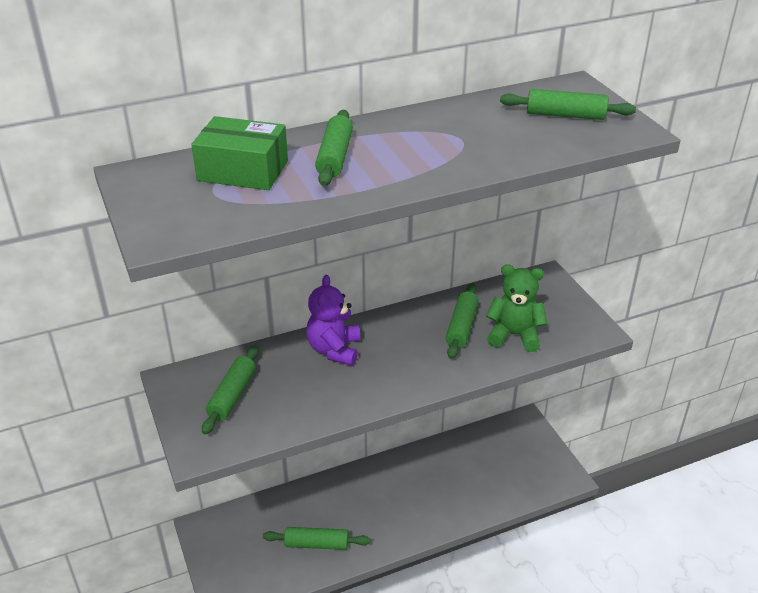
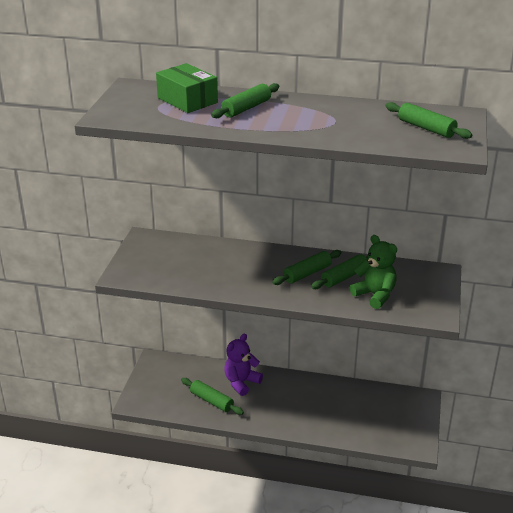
camera: 35 degrees right, 5 degrees down
green rolling pin [202,345,259,434] -> green rolling pin moved to [272,250,342,285]
purple teddy bear [306,275,360,366] -> purple teddy bear moved to [224,334,263,396]

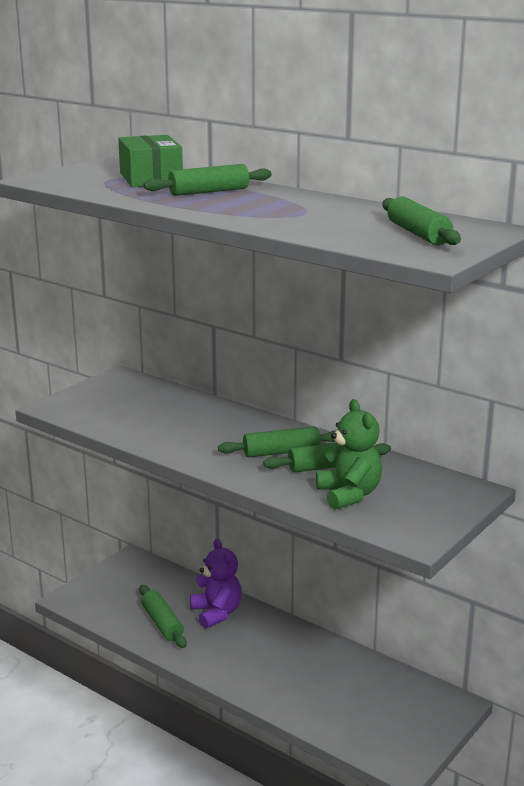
camera: 25 degrees right, 10 degrees down
purple teddy bear [224,334,263,396] -> purple teddy bear turned 90 degrees clockwise [190,539,242,628]

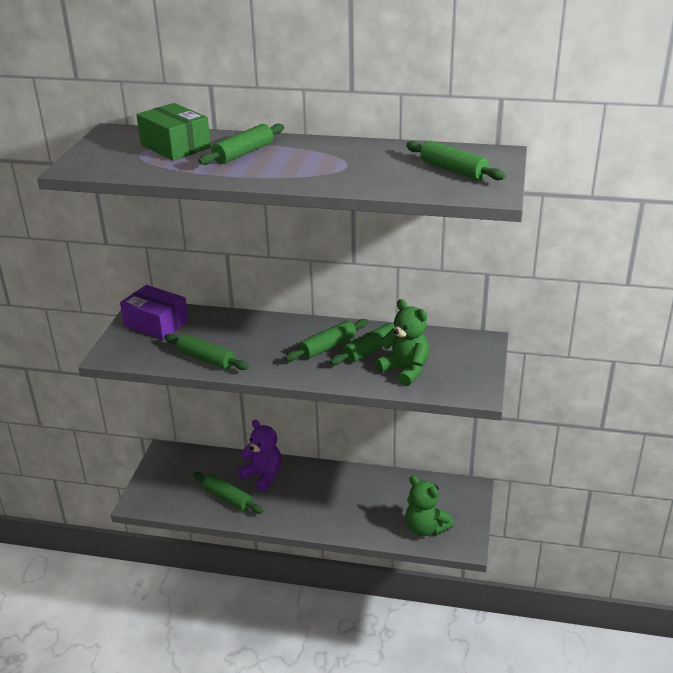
camera: 25 degrees left, 10 degrees up
none -> purple box [120,285,189,340]
none -> green rolling pin [164,334,249,370]
none -> green teddy bear [405,476,453,536]

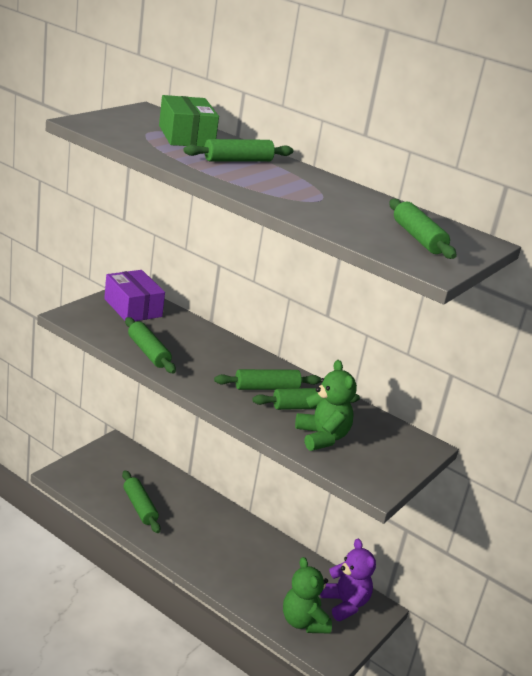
camera: 20 degrees right, 5 degrees down
purple teddy bear [238,420,282,492] -> purple teddy bear moved to [320,539,376,621]

